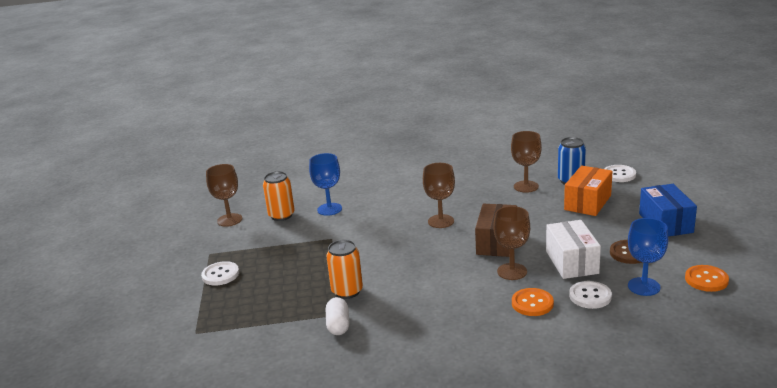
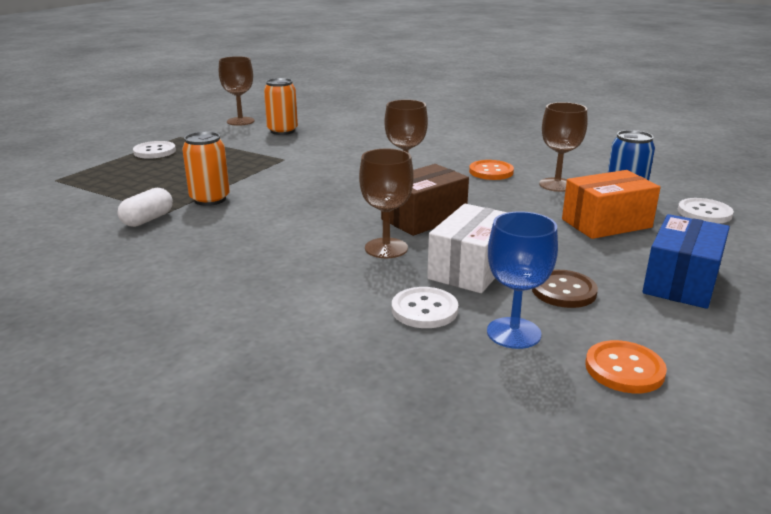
camera: 35 degrees right, 0 degrees up
blue goblet [309,153,342,216] -> none
orange button [512,288,554,316] -> orange button moved to [469,160,514,180]

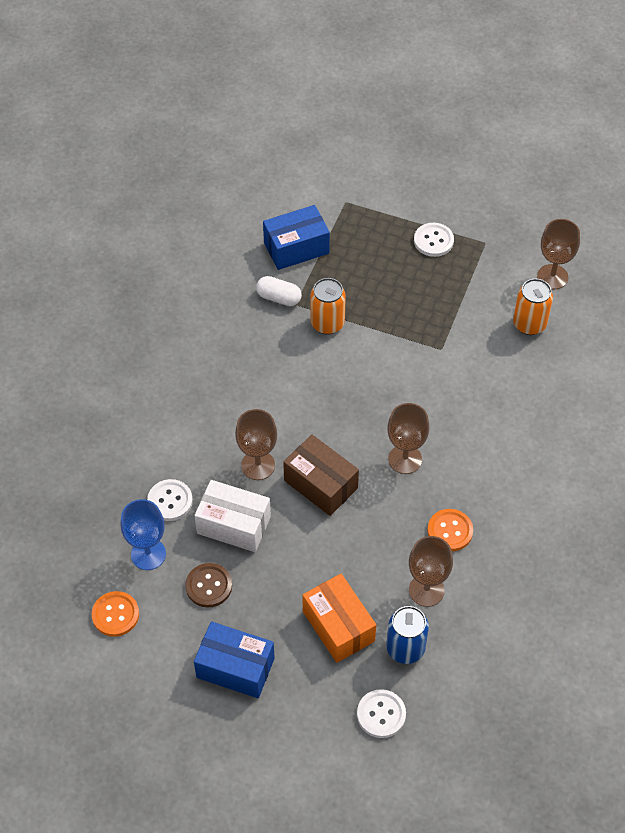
camera: 80 degrees right, 30 degrees up
none -> blue box [263,205,330,270]

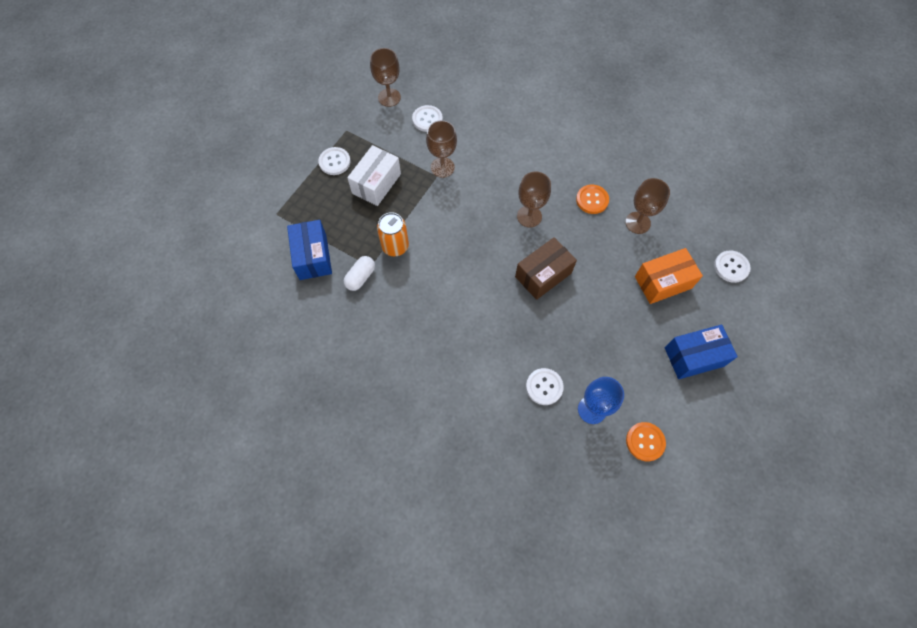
camera: 80 degrees left, 10 degrees up
brown button [185,563,232,608] -> none
white box [194,480,271,552] -> white box moved to [347,145,401,206]
blue box [194,622,275,698] -> blue box turned 45 degrees clockwise [665,325,738,379]
brown goblet [235,409,277,480] -> brown goblet moved to [426,120,457,178]
blue can [386,606,429,664] -> none
orange can [513,279,553,335] -> white button [412,105,443,132]

